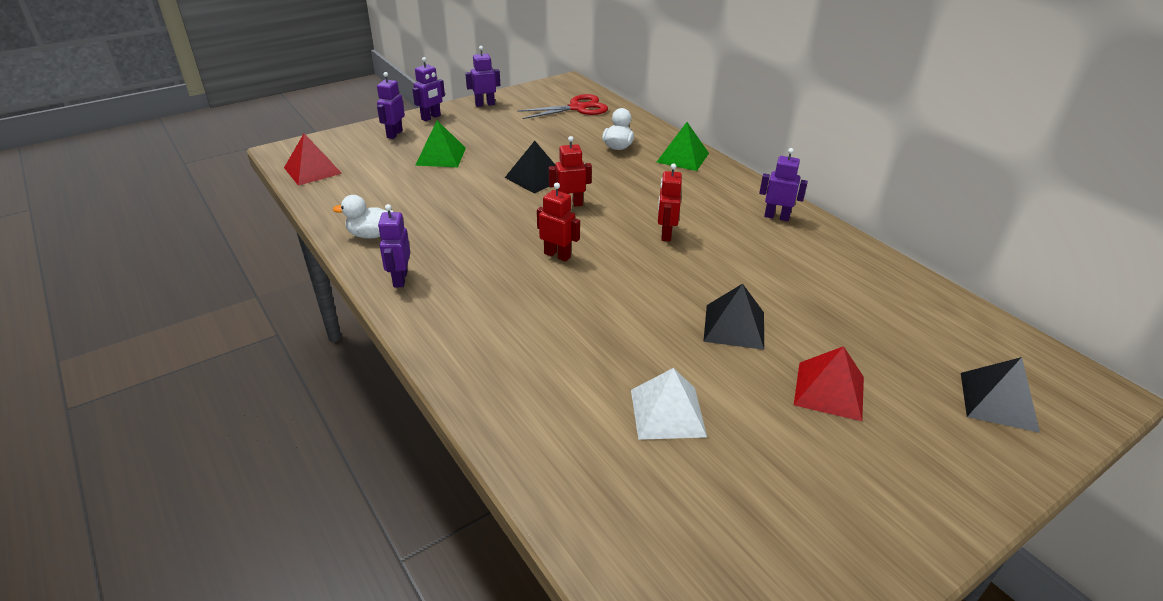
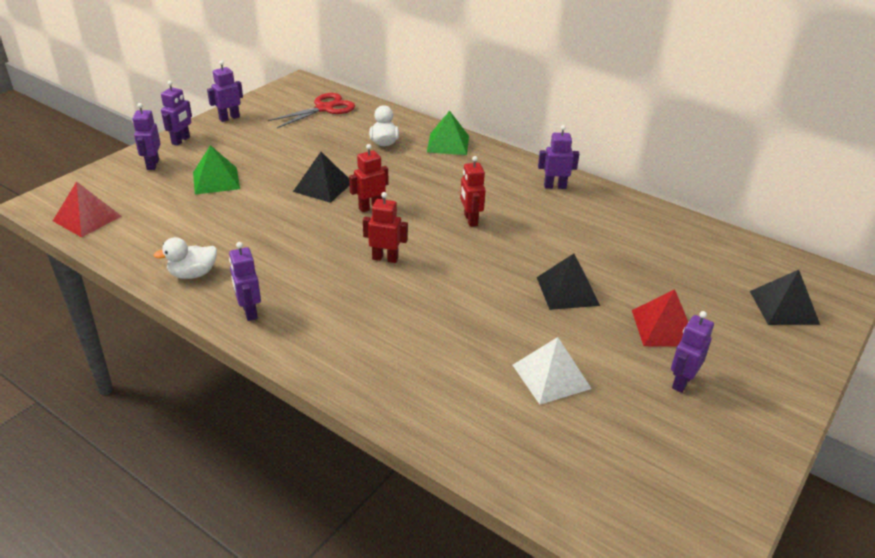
camera: 20 degrees left, 0 degrees up
none -> purple robot [671,311,714,393]

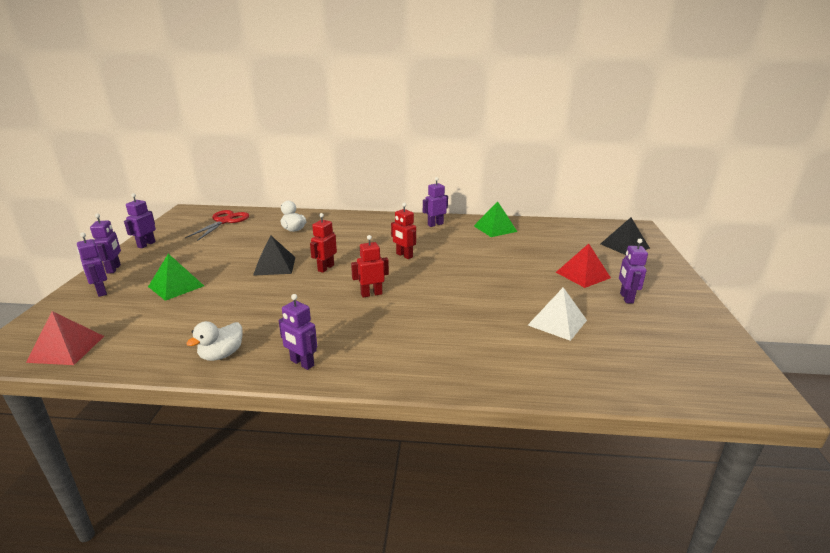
camera: 30 degrees left, 10 degrees down
green pyramid [427,111,469,155] -> green pyramid moved to [474,201,518,237]
black pyramid [537,253,600,310] -> none

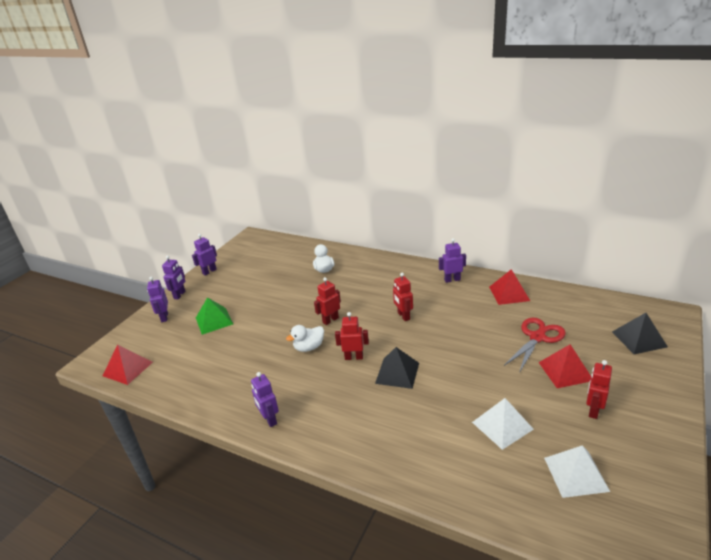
camera: 25 degrees right, 5 degrees up
red scissors [185,210,249,241] -> red scissors moved to [504,318,566,373]
white duck [186,321,242,361] -> white duck moved to [286,325,324,352]
black pyramid [253,235,295,276] -> black pyramid moved to [375,347,419,389]
green pyramid [474,201,518,237] -> red pyramid [489,269,530,305]
purple robot [619,239,648,304] -> red robot [586,360,612,419]
none -> white pyramid [544,445,610,498]

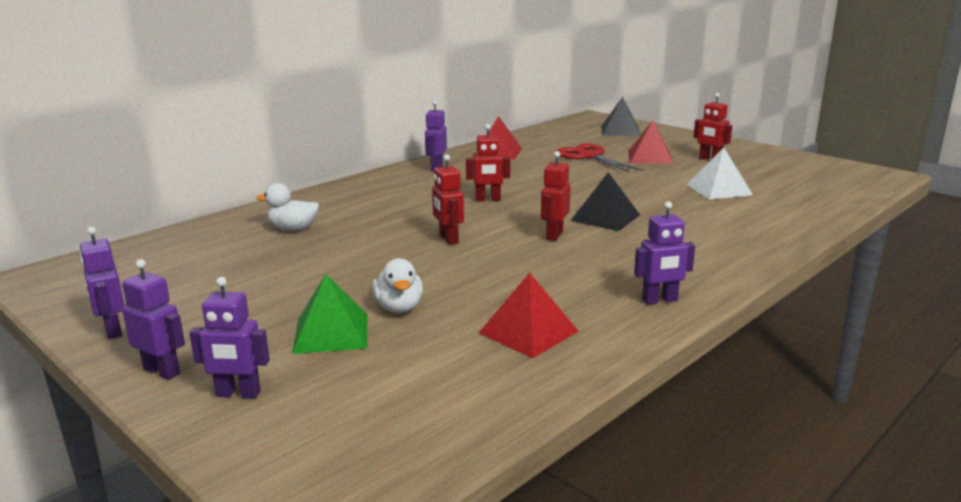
camera: 75 degrees left, 10 degrees down
red pyramid [103,345,153,385] -> red pyramid moved to [479,273,579,358]
white duck [286,325,324,352] -> white duck moved to [372,258,423,313]
white pyramid [544,445,610,498] -> none

